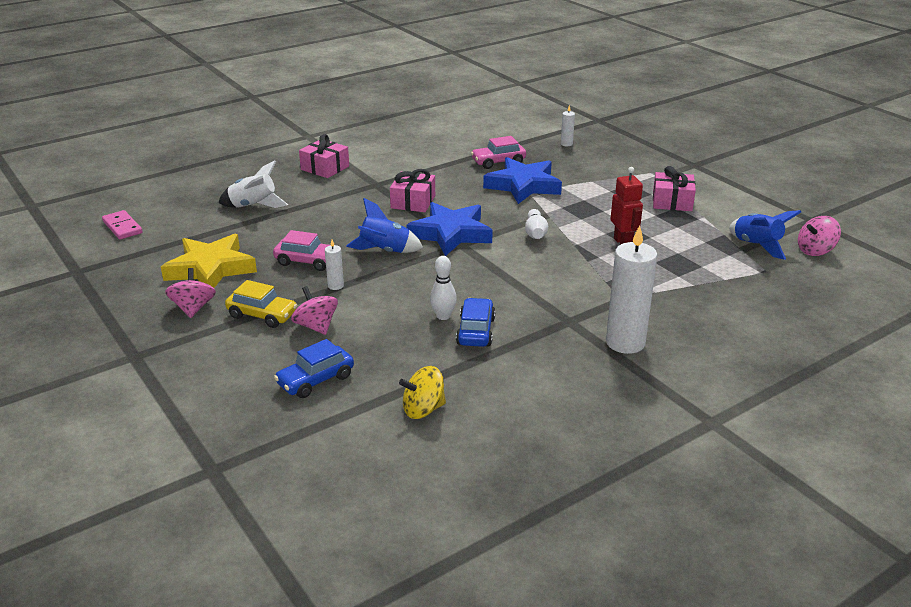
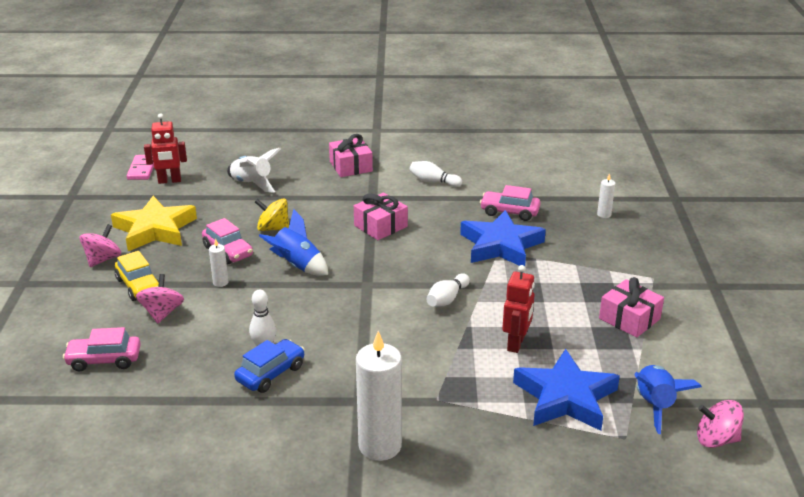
camera: 35 degrees right, 0 degrees up
blue car [274,339,354,398] -> pink car [63,327,141,371]
yellow spinning top [399,366,446,419] -> yellow spinning top moved to [255,198,289,231]
blue star [407,202,493,256] -> blue star moved to [513,349,620,431]
none -> red robot [144,113,187,184]
none -> white bowling pin [409,161,462,187]

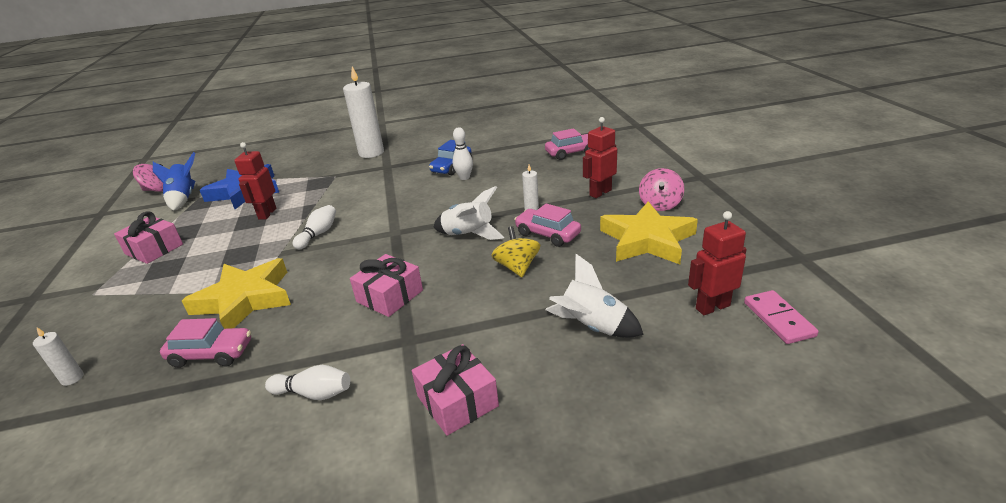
camera: 170 degrees right, 0 degrees up
yellow car [115,251,159,301] -> red robot [583,117,617,198]
pink spinning top [136,274,184,323] -> none
yellow spinning top [255,198,289,231] -> yellow spinning top turned 105 degrees counterclockwise [491,226,540,277]
blue rocket [259,209,328,276] -> white rocket [433,186,504,240]
blue star [460,210,546,266] -> yellow star [182,258,291,329]

